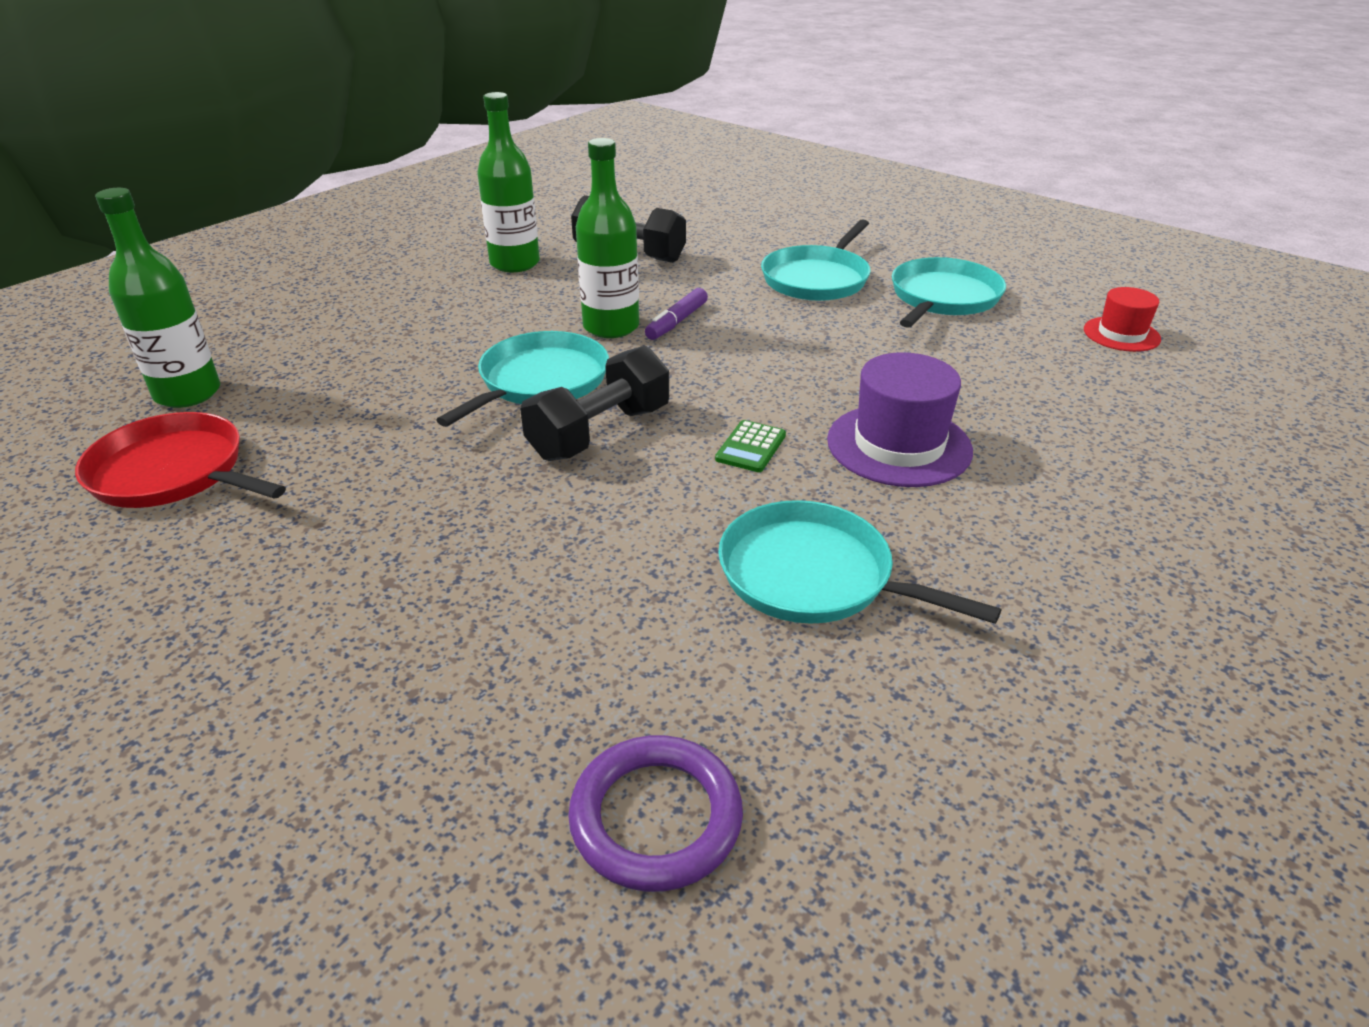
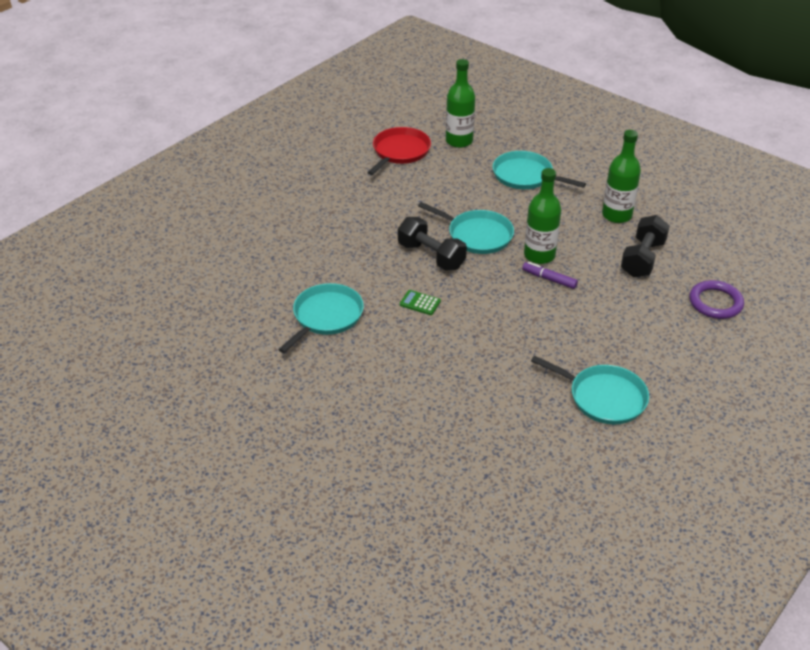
camera: 90 degrees right, 5 degrees up
purple ring [568,735,743,892] -> purple ring moved to [689,280,744,319]
turquoise pan [761,219,871,301] -> turquoise pan moved to [492,151,586,189]
purple hat [827,352,973,487] -> none
red hat [1084,287,1161,352] -> none

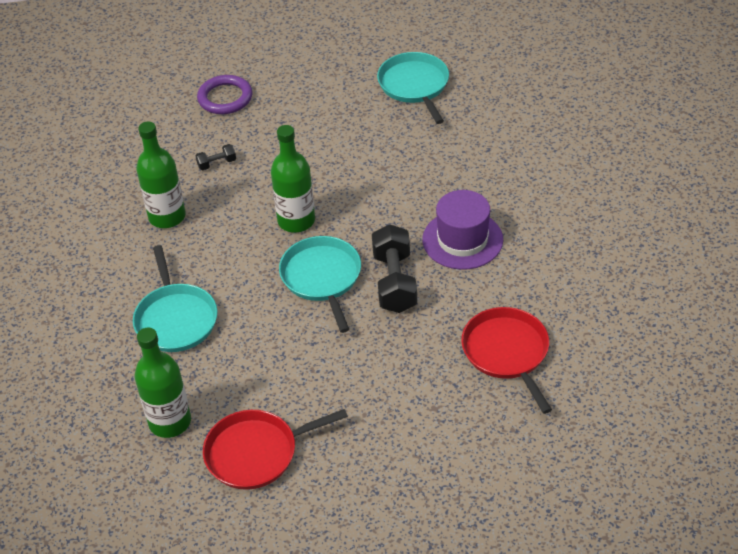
camera: 135 degrees left, 5 degrees up
turquoise pan [278,283,364,353] -> none
green calculator [400,290,441,315] -> purple hat [422,190,503,270]
purple marker [522,262,578,289] -> none
black dumbbell [621,215,670,277] -> black dumbbell [195,144,236,170], size x0.47
none -> red pan [461,307,552,414]

